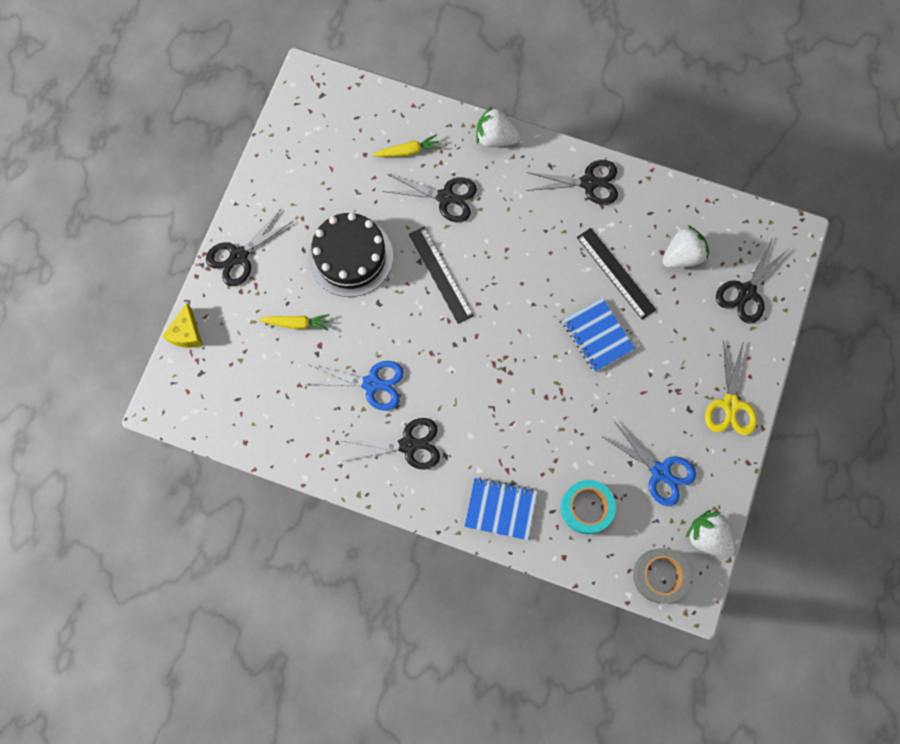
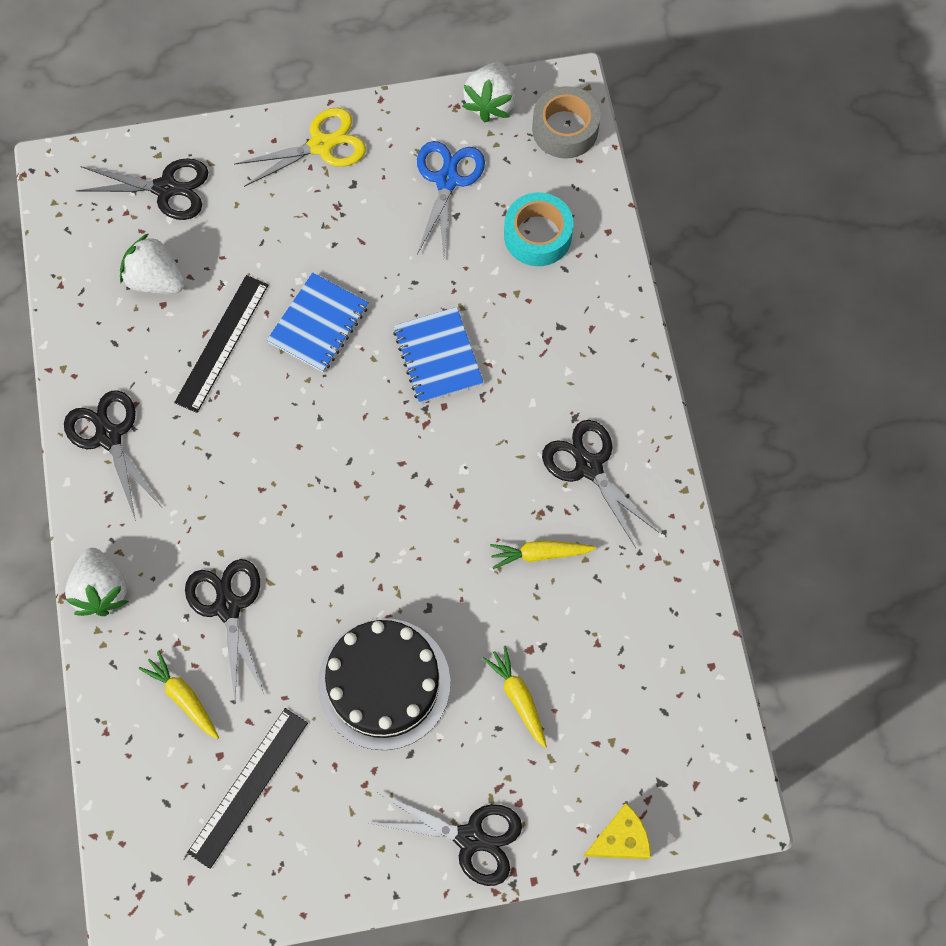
camera: 120 degrees left, 5 degrees down
blue scissors [307,361,404,411] -> yellow carrot [490,541,596,569]
black ruler [409,227,474,324] -> black ruler moved to [187,708,308,869]
blue notebook [464,477,537,540] -> blue notebook moved to [393,307,484,404]

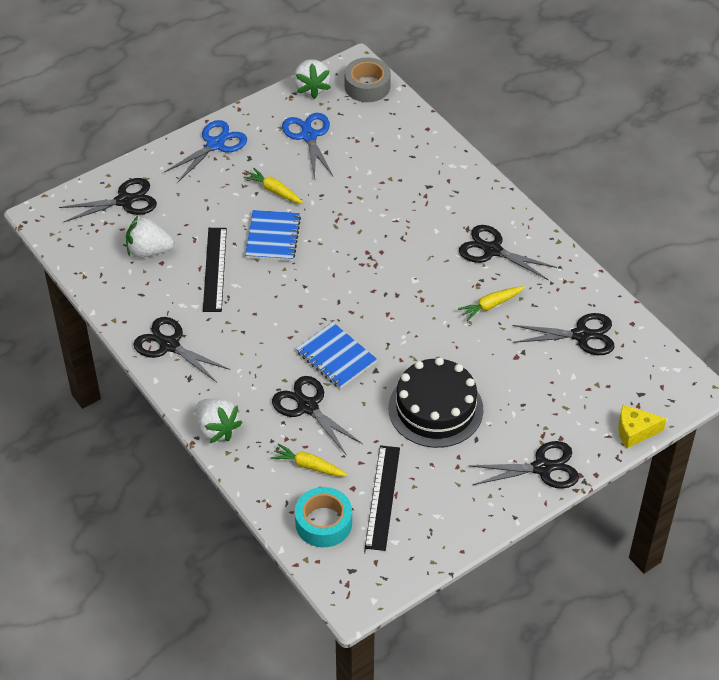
camera: 25 degrees left, 20 degrees down
yellow scissors [234,108,366,187] -> blue scissors [164,120,247,182]
blue notebook [393,307,484,404] -> blue notebook moved to [296,322,377,389]
yellow carrot [482,646,547,748] -> yellow carrot moved to [243,168,303,204]
turquoise tape [504,192,574,266] -> turquoise tape moved to [295,487,352,547]
yellow cheese [583,803,651,859] -> yellow cheese turned 135 degrees counterclockwise [618,405,667,449]
none -> black scissors [512,313,614,355]

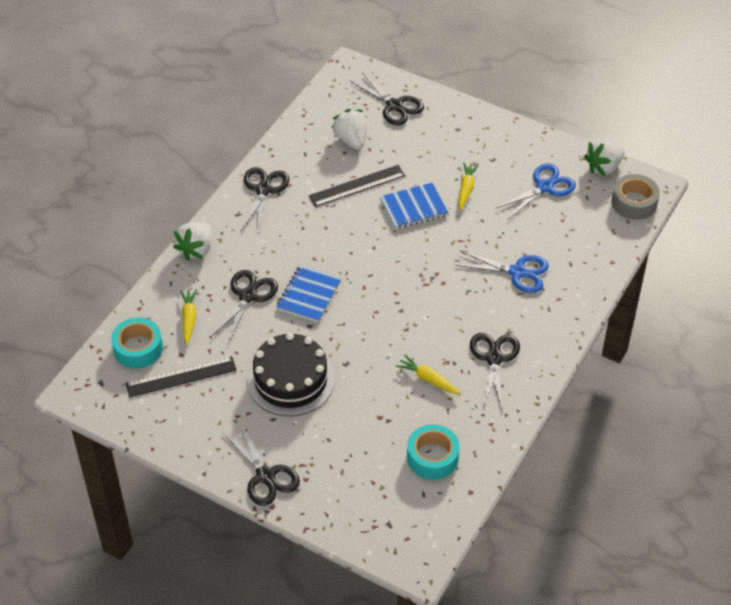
camera: 65 degrees right, 0 degrees up
blue scissors [164,120,247,182] -> blue scissors moved to [455,251,549,293]
black scissors [512,313,614,355] -> turquoise tape [407,424,460,479]
yellow cheese [618,405,667,449] -> none

